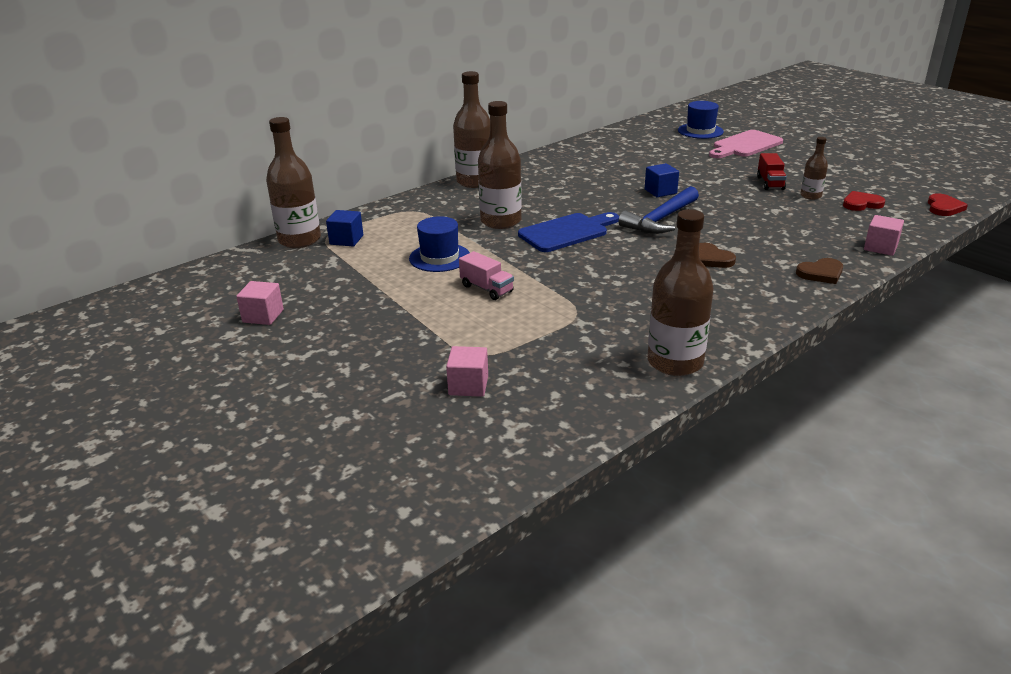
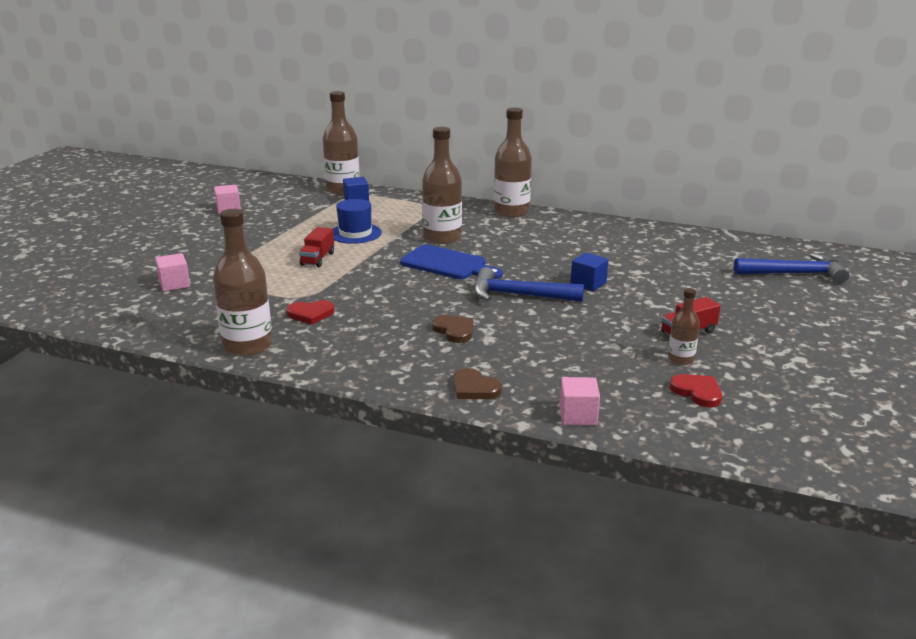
camera: 60 degrees right, 5 degrees down
pink truck [459,251,514,300] -> red truck [299,227,334,267]
blue hat [678,101,724,139] -> blue hammer [734,253,849,284]
brown heart [699,243,736,268] -> brown heart turned 120 degrees clockwise [432,315,474,343]
pink cutting board [709,130,783,158] -> none
red heart [928,193,968,216] -> red heart moved to [286,300,335,325]

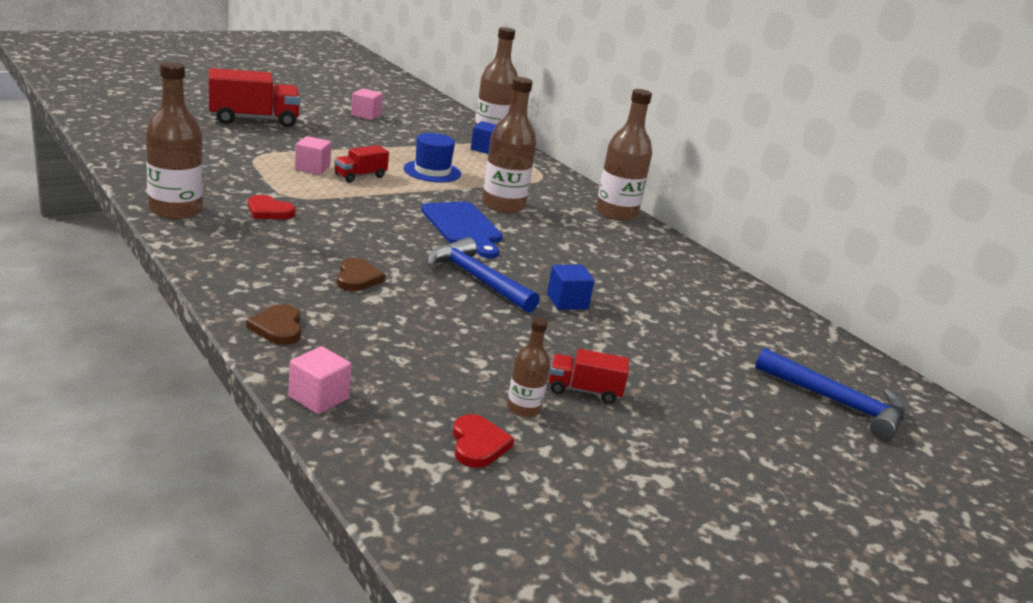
camera: 30 degrees right, 0 degrees up
pink cube [155,253,190,291] -> pink cube moved to [295,136,332,175]
none -> red truck [209,68,300,127]

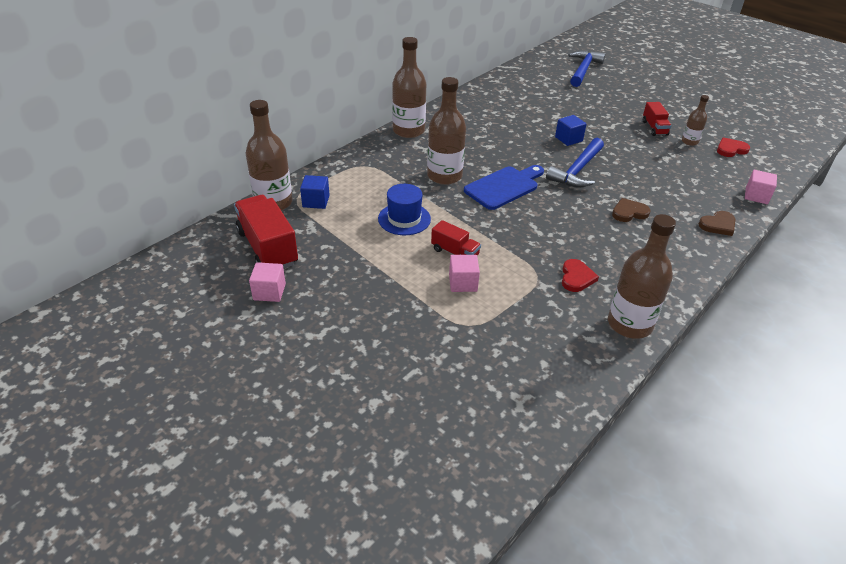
camera: 100 degrees left, 15 degrees up
red truck [209,68,300,127] -> red truck moved to [234,195,298,269]

